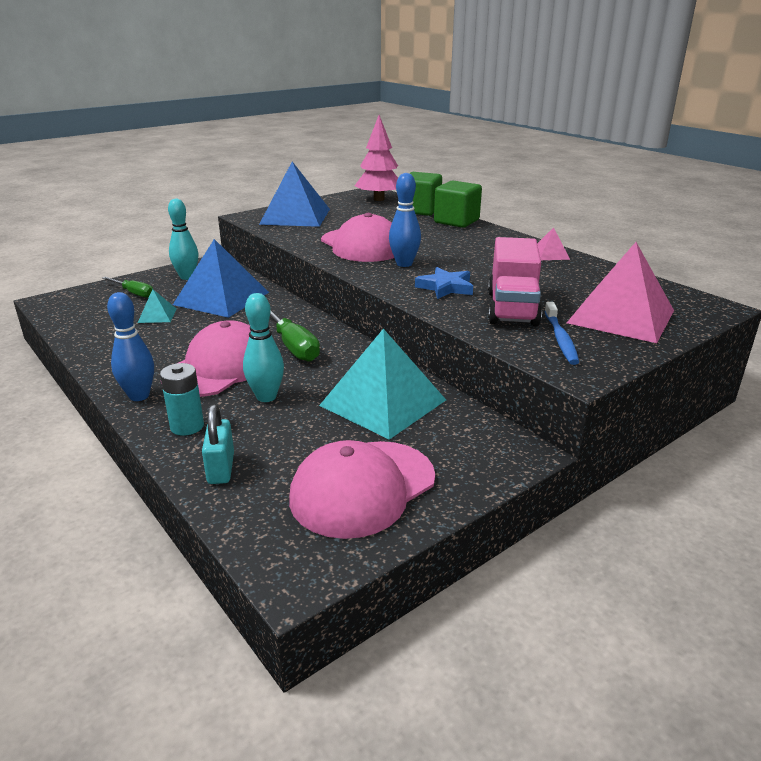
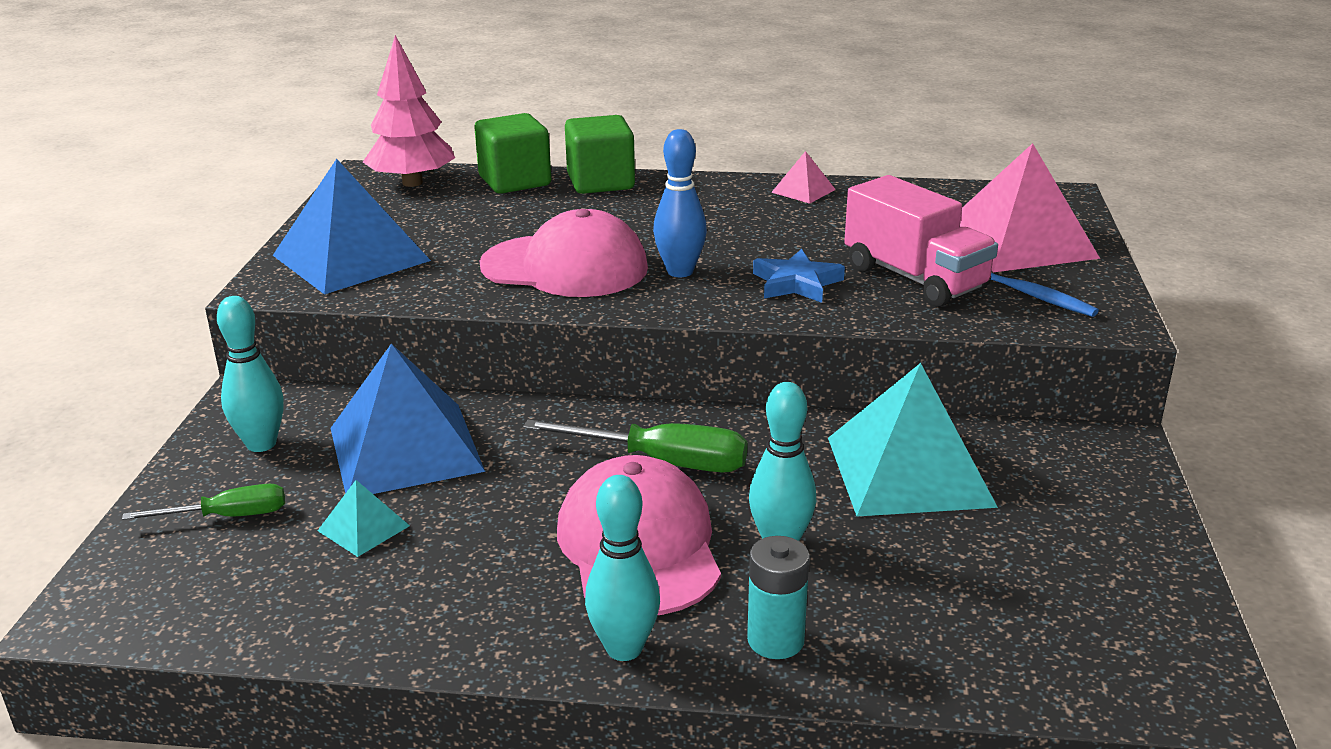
camera: 45 degrees left, 0 degrees up
blue bowling pin [107,292,154,401] -> turquoise bowling pin [585,475,660,661]
turquoise padlock [202,404,234,484] -> none
pink cap [289,440,435,539] -> none

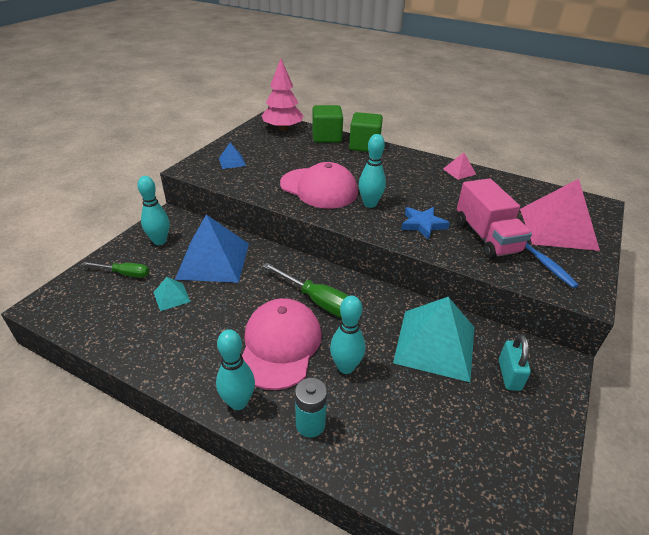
camera: 20 degrees right, 10 degrees up
blue pyramid [273,159,431,294] -> blue pyramid [219,143,246,169], size x0.45
blue bowling pin [653,129,707,277] -> turquoise bowling pin [359,134,386,208]
none -> turquoise padlock [499,335,531,391]

